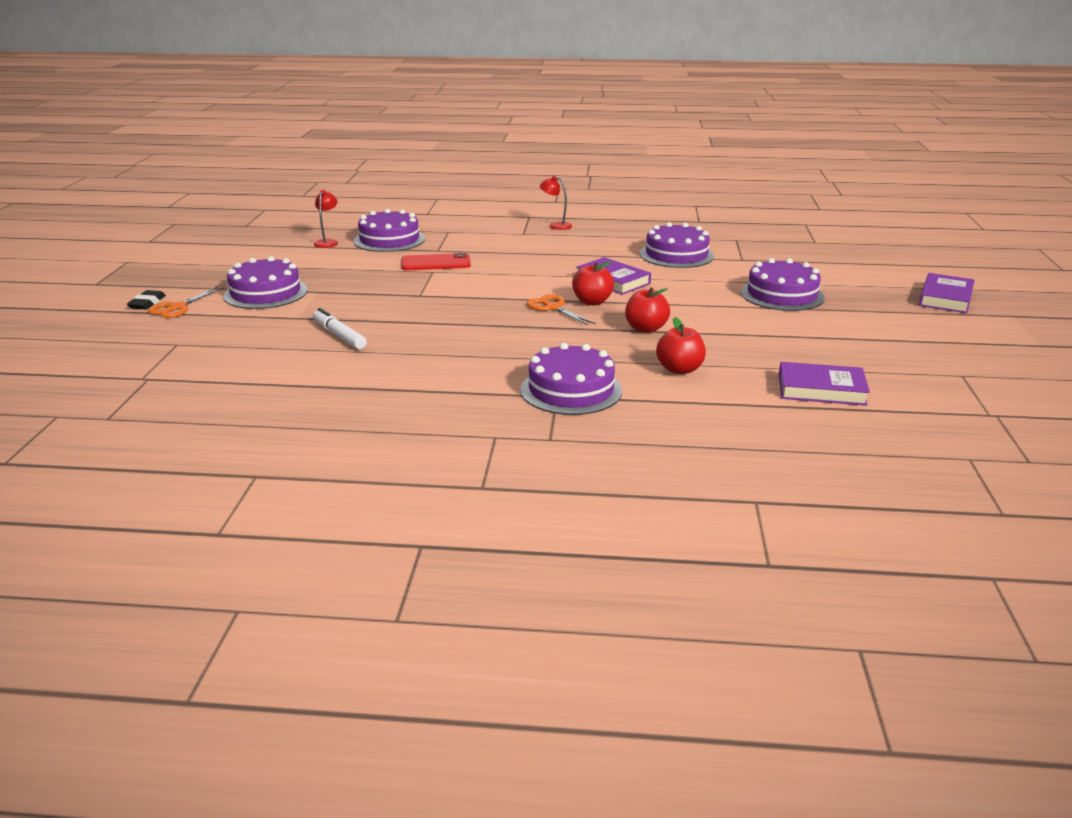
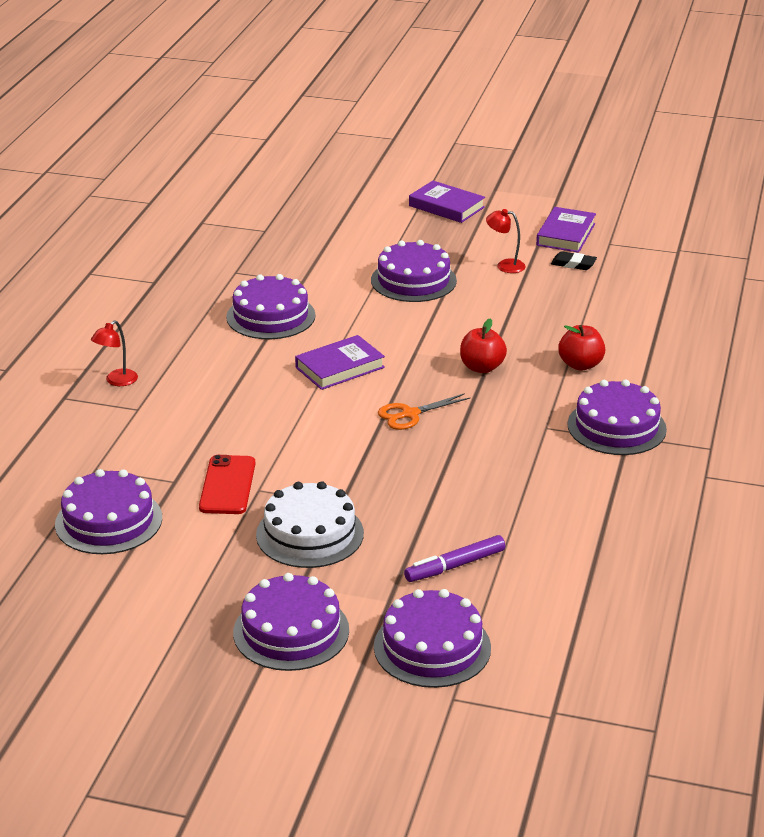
camera: 80 degrees left, 5 degrees up
black eraser [127,290,166,310] -> black eraser moved to [551,251,597,270]
orange scissors [148,287,224,318] -> none
white marker [313,308,367,349] -> purple marker [404,535,505,582]
red lamp [314,190,338,248] -> red lamp moved to [486,209,526,273]
red apple [572,261,614,305] -> none
purple book [779,362,870,406] -> purple book moved to [536,207,596,253]
none -> white cake [256,481,364,568]
none -> purple cake [374,589,491,688]

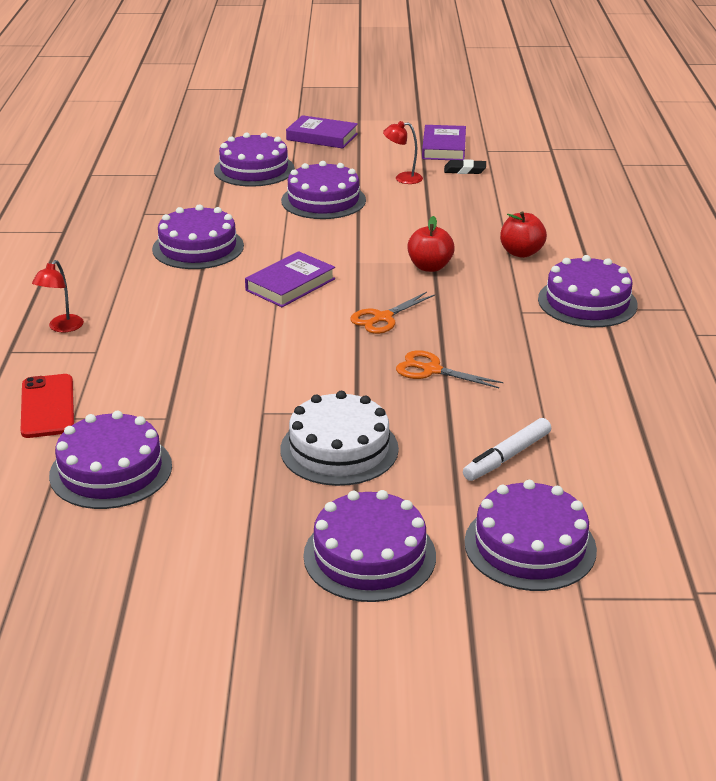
camera: 15 degrees left, 0 degrees up
red phone [199,455,255,514] -> red phone moved to [21,374,74,438]
purple marker [404,535,505,582] -> white marker [463,418,551,481]
none -> purple cake [214,132,295,187]
none -> orange scissors [396,350,503,388]

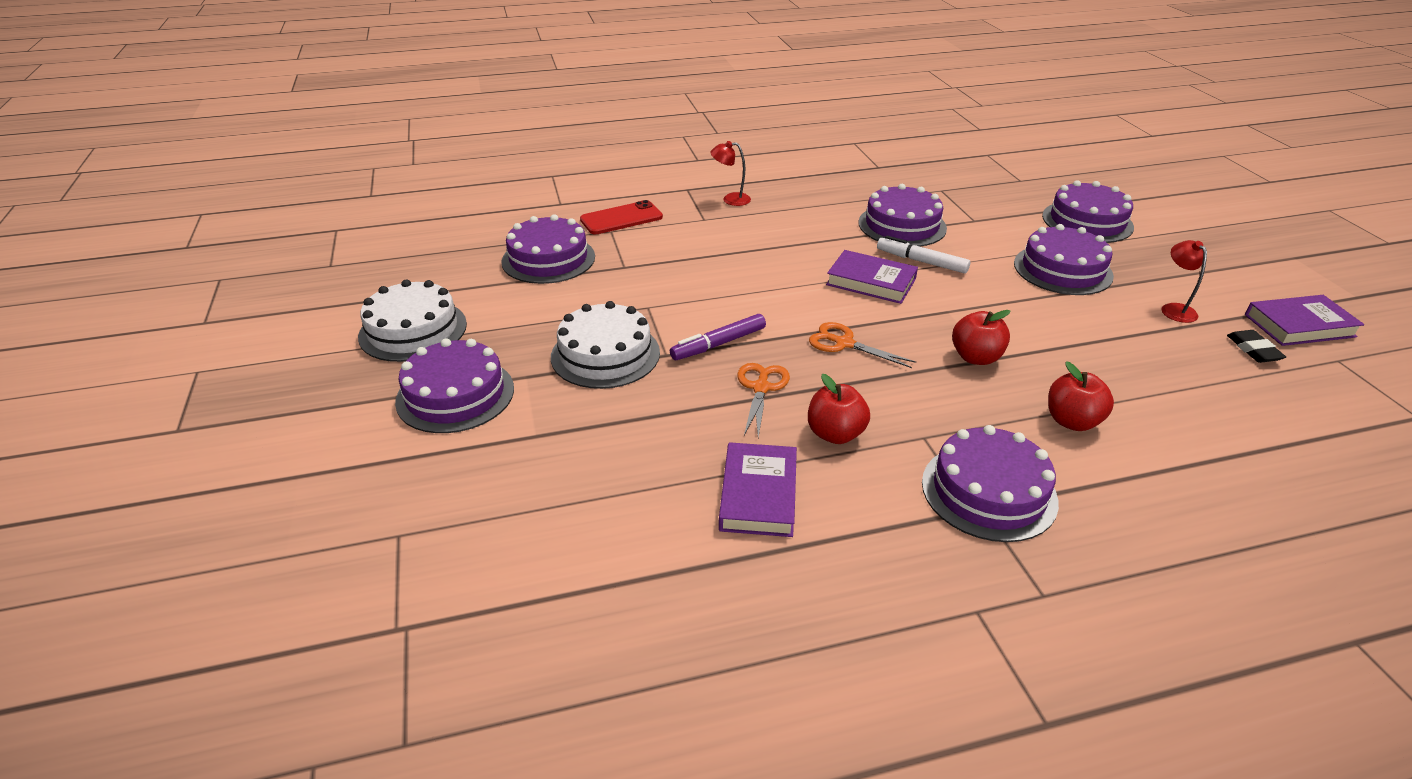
camera: 75 degrees right, 5 degrees up
purple book [286,115,358,149] -> purple book moved to [719,442,797,537]
white marker [463,418,551,481] -> white marker moved to [877,236,970,274]
purple cake [464,480,597,591] -> none
none -> white cake [358,279,467,362]
none -> purple marker [670,314,766,360]
none -> red apple [808,374,870,444]

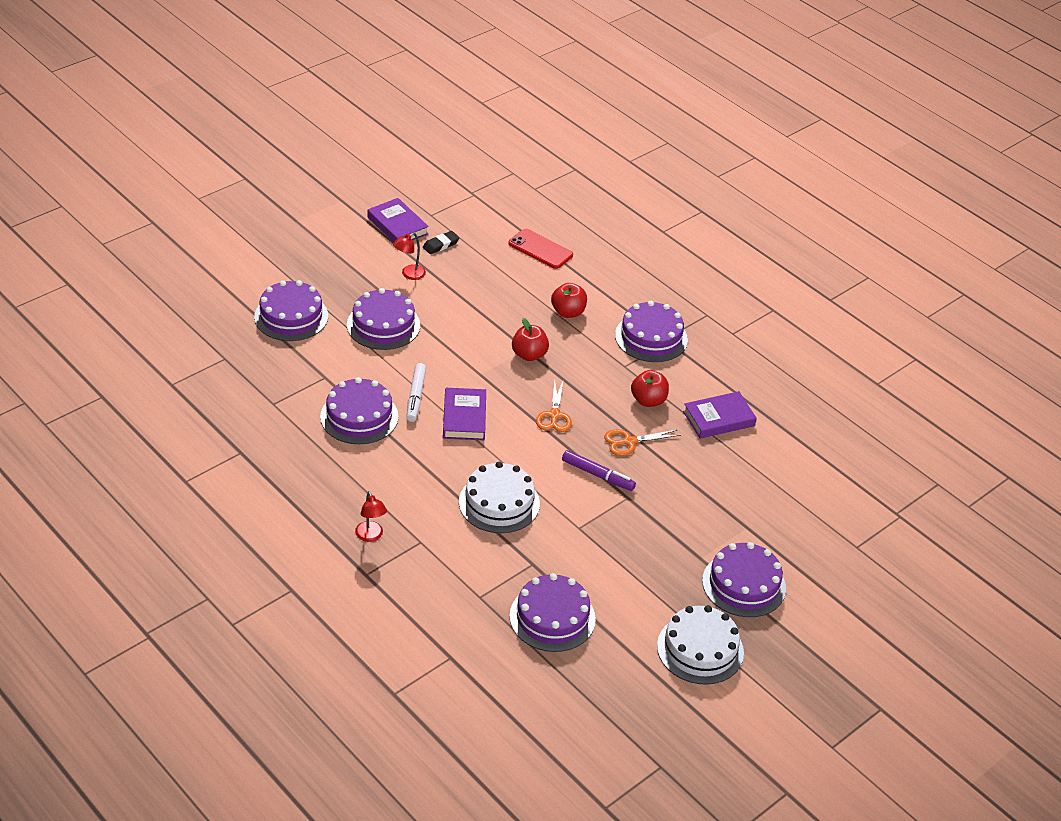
camera: 120 degrees left, 5 degrees up
white cake [551,301,660,389] -> white cake moved to [459,462,540,533]
red phone [580,200,663,234] -> red phone moved to [508,229,573,269]

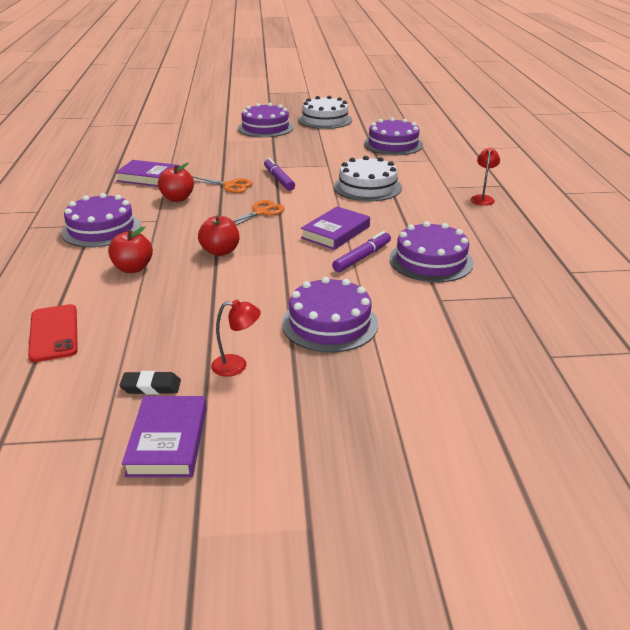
camera: 140 degrees left, 10 degrees down
purple cake [254,280,328,341] -> none
white marker [407,363,426,422] -> purple marker [332,231,391,272]

